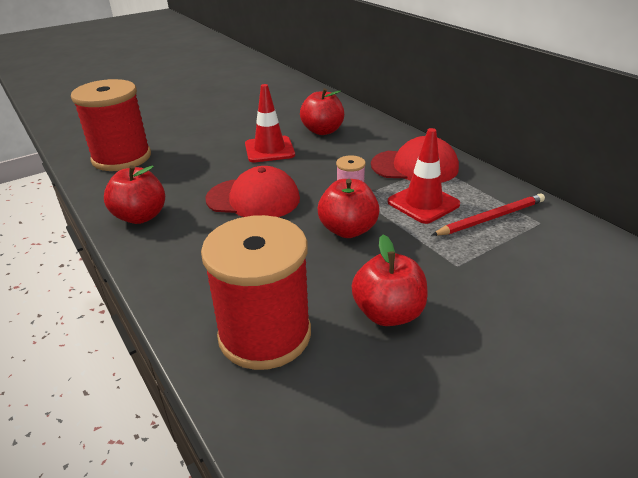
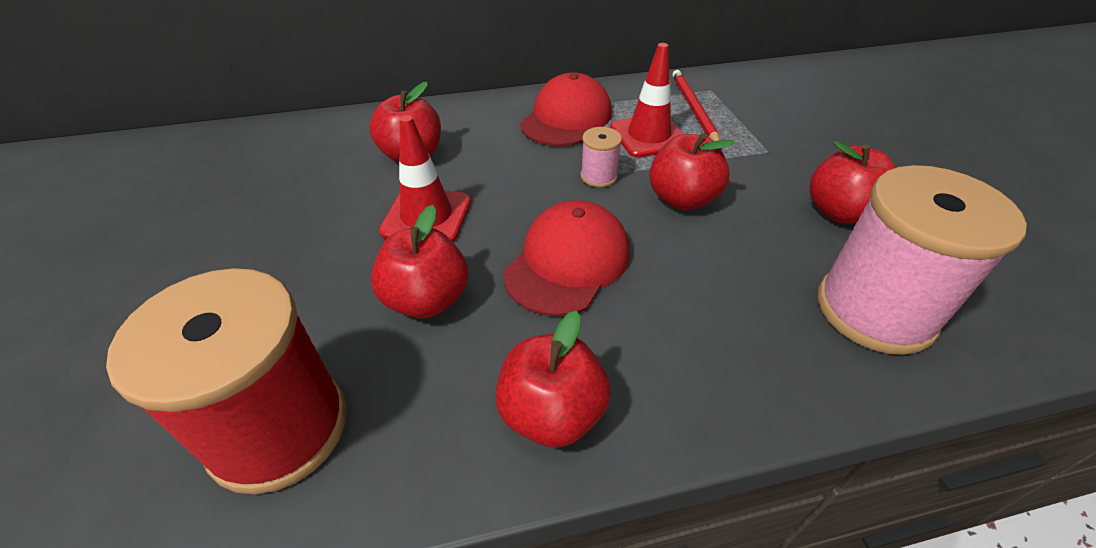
camera: 70 degrees left, 10 degrees up
red spool [201,215,311,370] -> pink spool [818,165,1027,355]
none -> red apple [371,205,468,318]

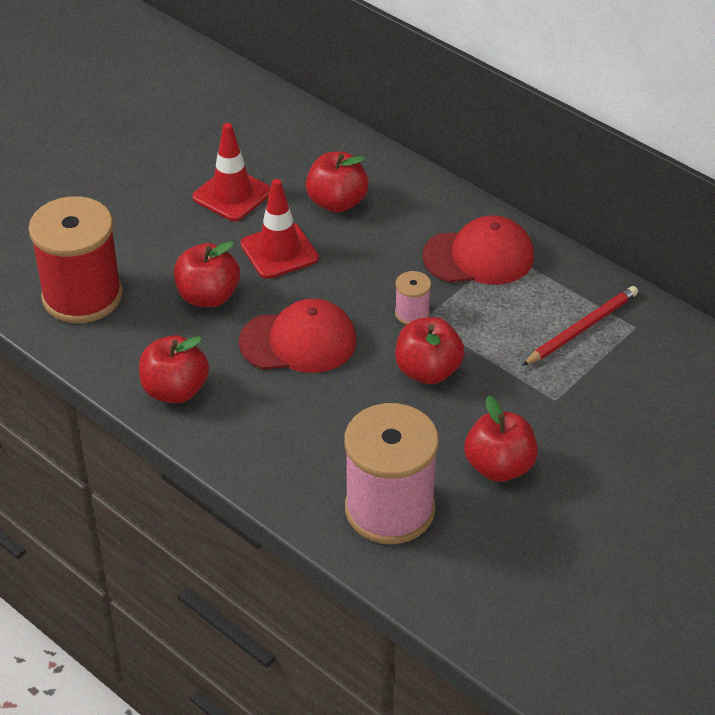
camera: 55 degrees right, 0 degrees up
red traffic cone [610,43,683,158] -> red traffic cone moved to [192,123,271,221]

